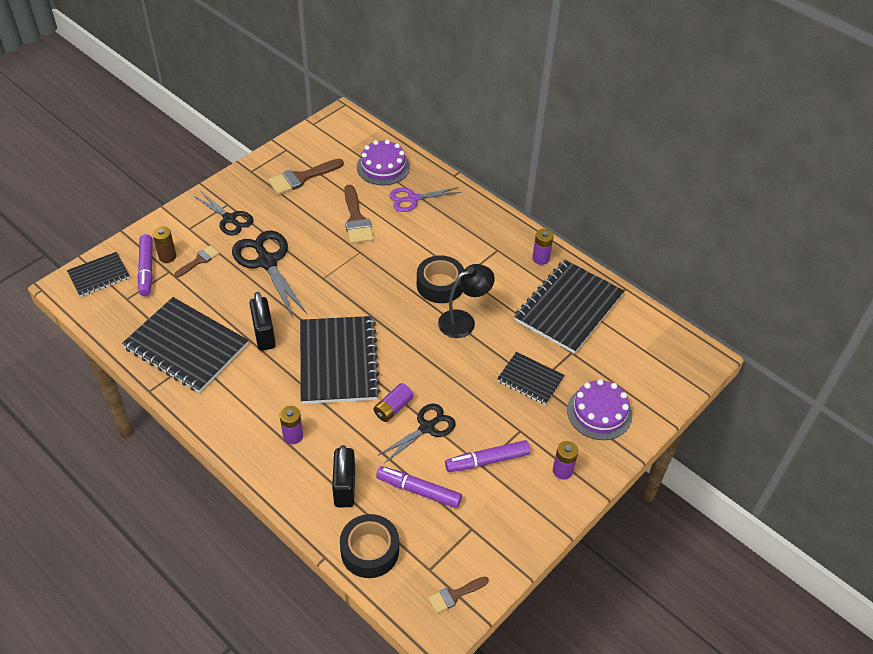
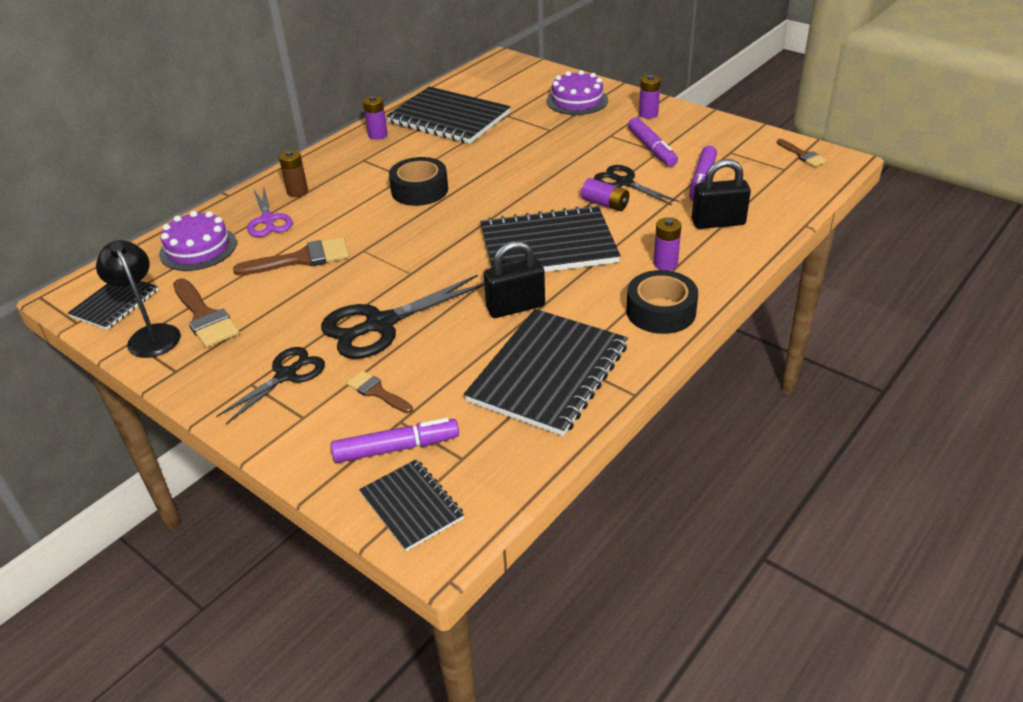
camera: 90 degrees left, 10 degrees down
brown battery [152,227,177,263] -> brown battery moved to [279,150,308,197]
black tape [340,514,399,578] -> black tape moved to [626,270,698,334]
black lamp [438,264,495,338] -> black lamp moved to [96,240,181,358]
black notebook [497,352,565,405] -> black notebook moved to [68,281,158,330]

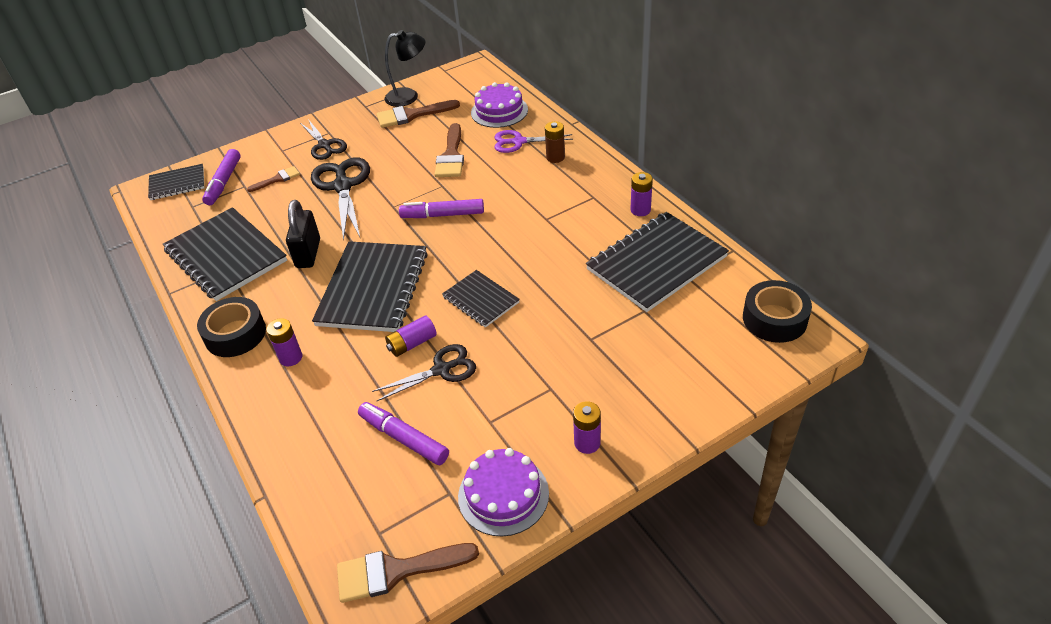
camera: 110 degrees right, 5 degrees up
black notebook [68,281,158,330] -> black notebook moved to [442,270,520,328]
black tape [389,157,448,206] -> black tape moved to [743,280,812,343]
purple cake [547,70,608,115] -> purple cake moved to [458,448,549,537]
purple marker [628,117,678,167] -> purple marker moved to [399,199,484,218]
black padlock [692,159,751,229] -> none
brown brush [777,139,827,167] -> brown brush [337,543,479,603], size x1.70

